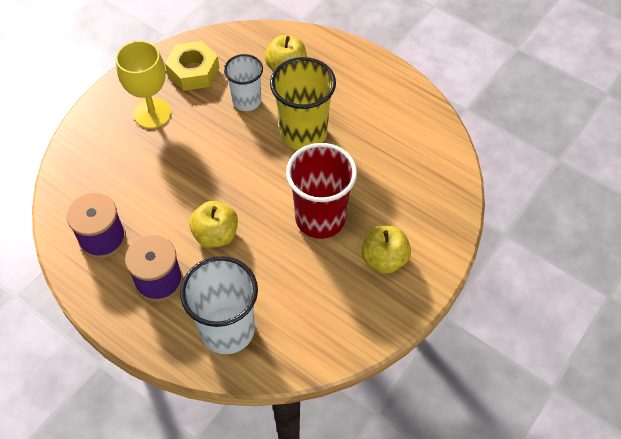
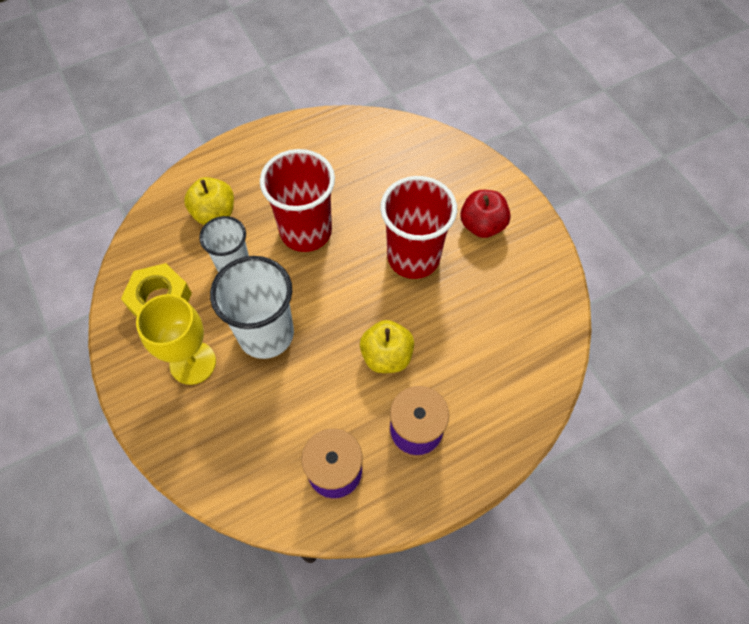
camera: 65 degrees left, 5 degrees up
white cup [180,256,258,354] -> white cup moved to [210,256,294,359]
yellow cup [270,57,336,150] -> red cup [260,149,335,252]
yellow apple [361,226,411,274] -> red apple [460,190,511,238]

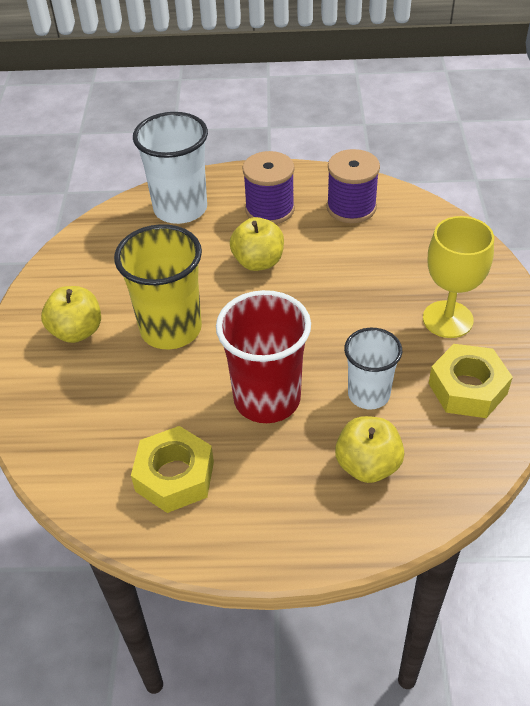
camera: 150 degrees left, 15 degrees down
white cup [210,256,294,359] -> white cup moved to [133,112,208,224]
red cup [380,176,457,279] -> yellow cup [114,224,202,349]
red apple [460,190,511,238] -> yellow apple [41,286,101,343]
none -> yellow nut [131,426,214,513]

